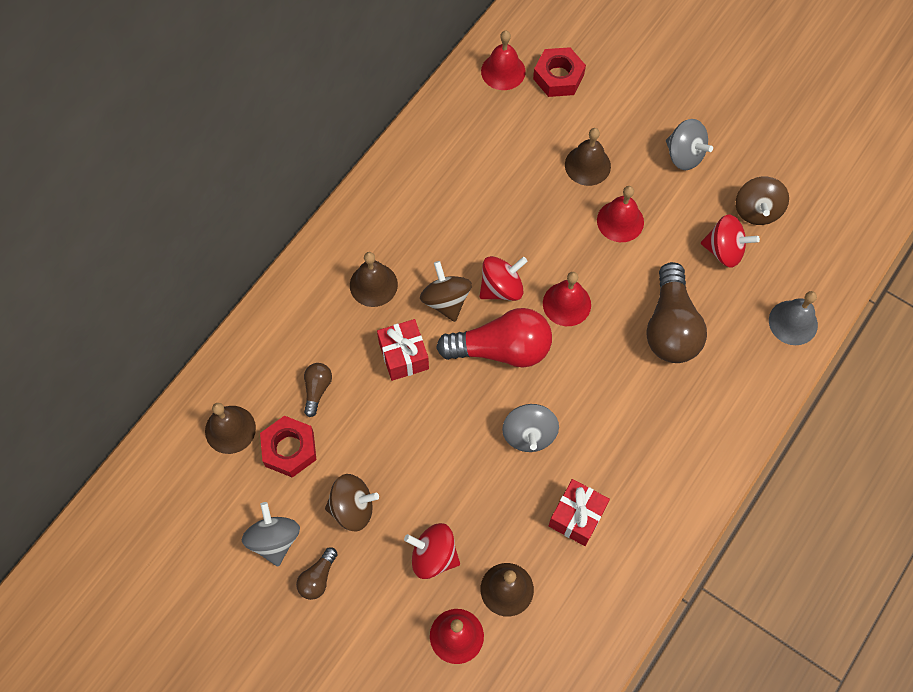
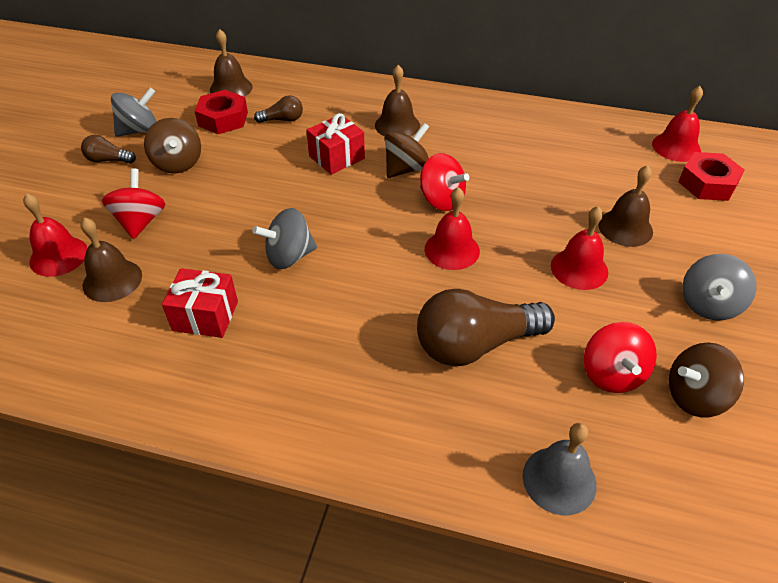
camera: 70 degrees right, 20 degrees down
red light bulb [436,308,552,368] -> none

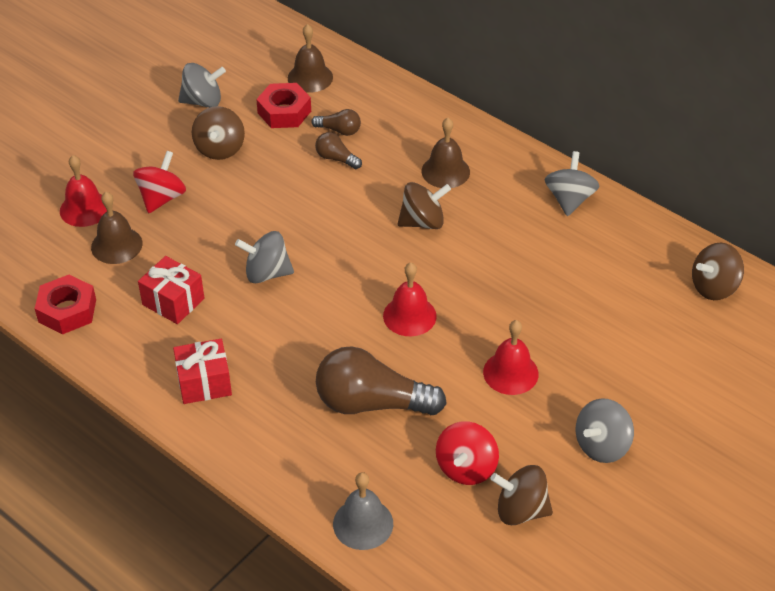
camera: 25 degrees right, 0 degrees up
brown light bulb [81,135,136,164] -> brown light bulb moved to [315,132,362,169]
red gift [306,113,365,175] -> red gift moved to [173,339,232,404]
red spinning top [420,153,469,211] -> none
brown bell [598,165,653,247] -> none
red bell [652,86,703,162] -> brown spinning top [692,243,744,300]
red nut [679,152,745,201] -> red nut moved to [35,275,96,334]
none -> grey spinning top [545,151,599,216]

